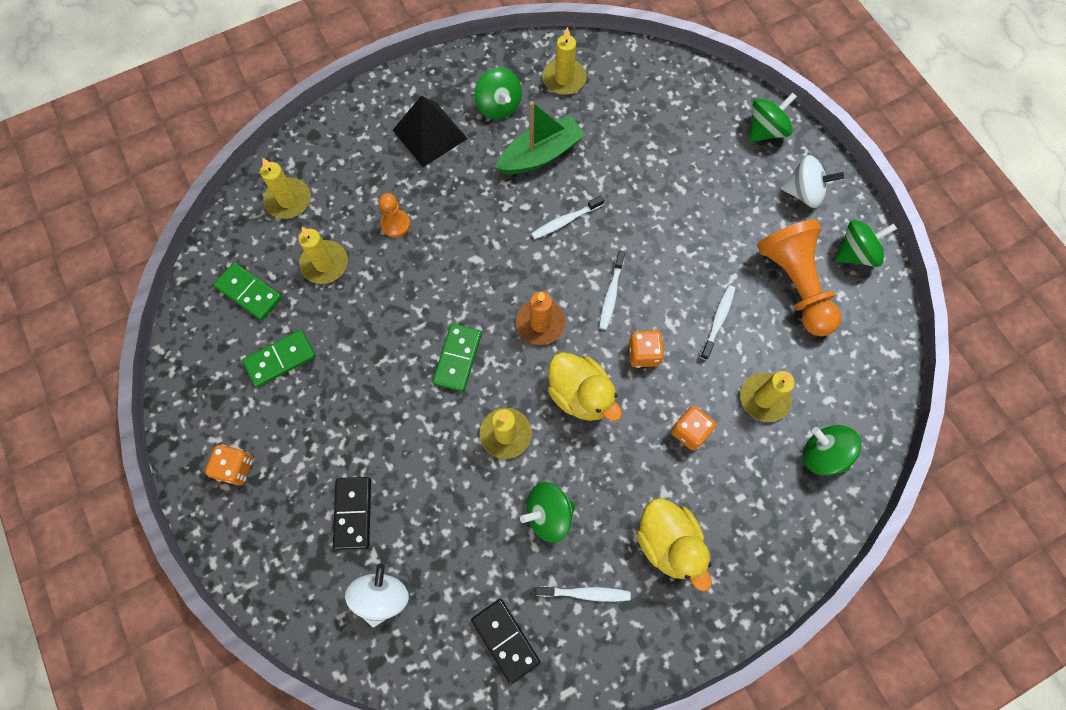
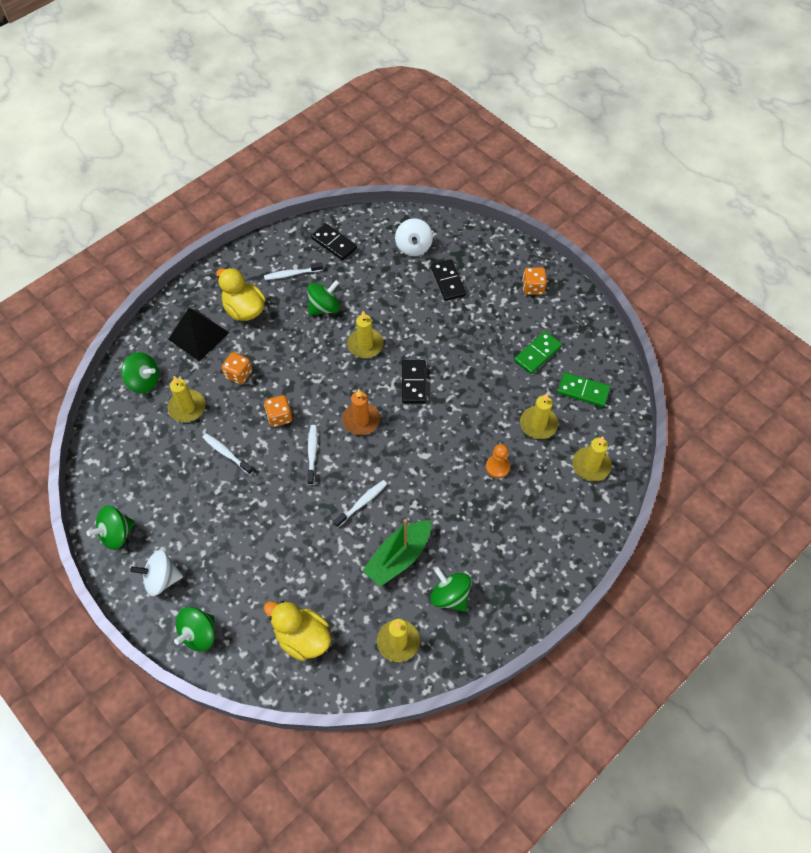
camera: 165 degrees right, 10 degrees down
black pyramid [393,95,468,167] -> black pyramid moved to [168,308,229,362]
green domino [433,323,482,392] -> black domino [402,360,427,403]
yellow duck [548,352,622,421] -> yellow duck moved to [264,601,331,661]
white toothbrush [700,285,736,360] -> white toothbrush turned 120 degrees clockwise [202,433,253,475]
orange pawn [757,219,842,336] -> none

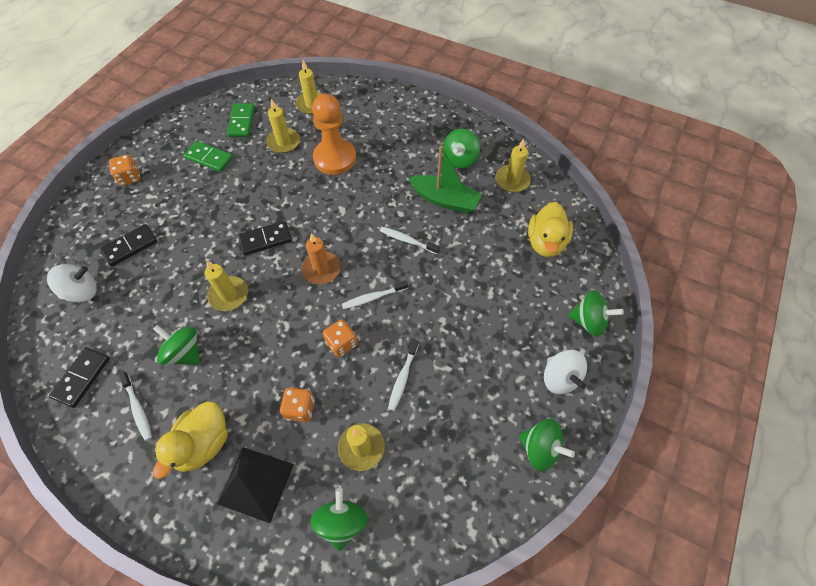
camera: 110 degrees left, 0 degrees up
orange pawn [486,444,510,478] -> orange pawn [312,94,356,175], size x2.01

